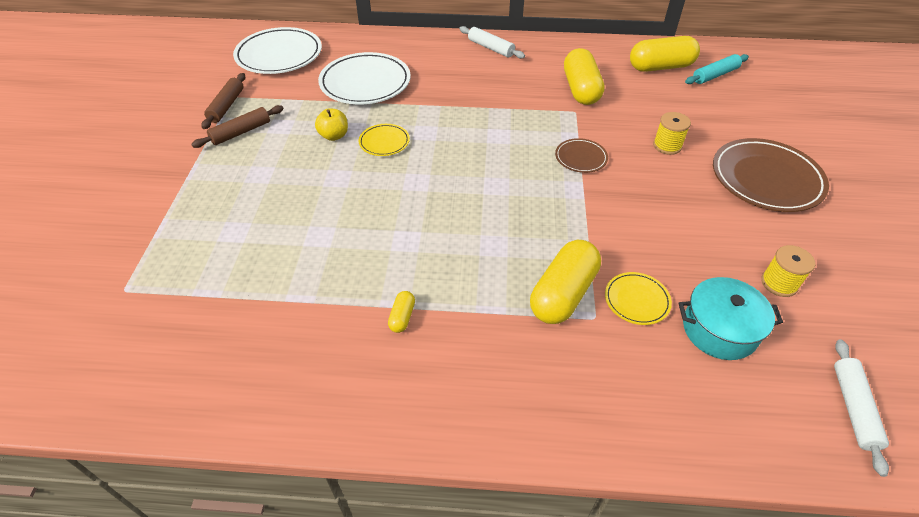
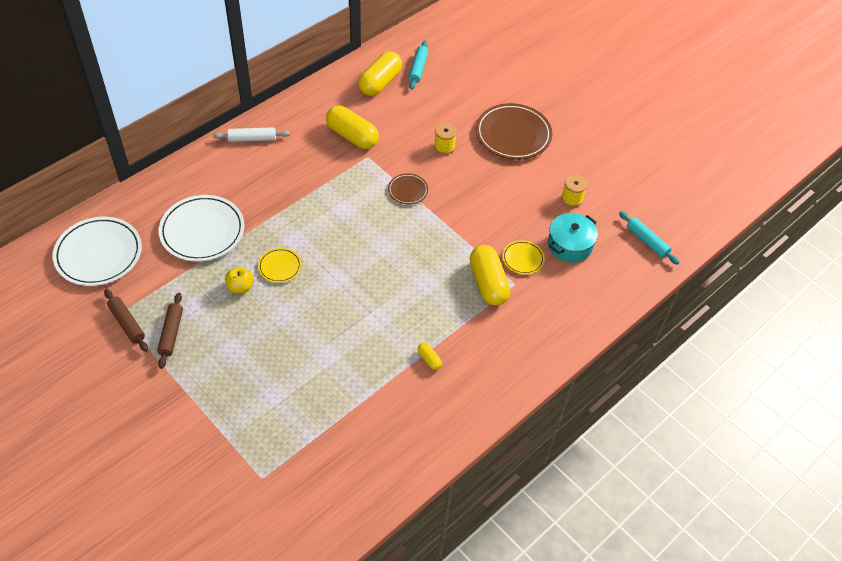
camera: 50 degrees left, 5 degrees up
white rolling pin [834,339,889,477] -> turquoise rolling pin [619,211,680,265]

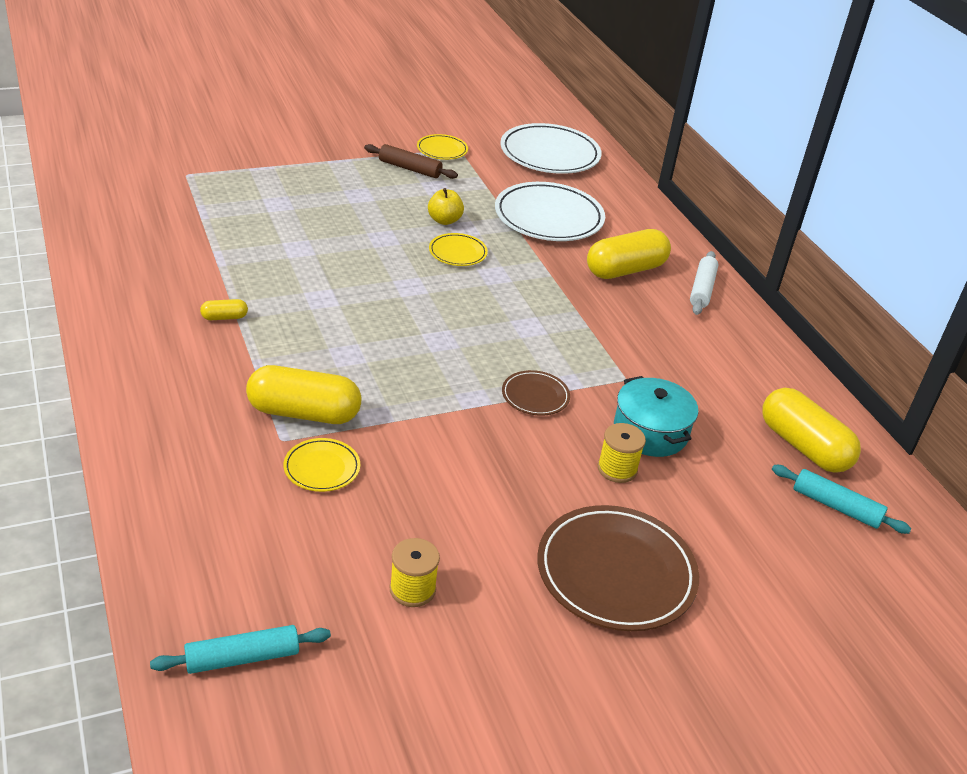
camera: 110 degrees right, 15 degrees down
brown rolling pin [104,289,148,352] -> yellow plate [417,134,468,160]
yellow capsule [326,105,379,149] -> yellow capsule moved to [587,229,671,279]
turquoise pot [548,213,598,263] -> turquoise pot moved to [614,376,698,457]

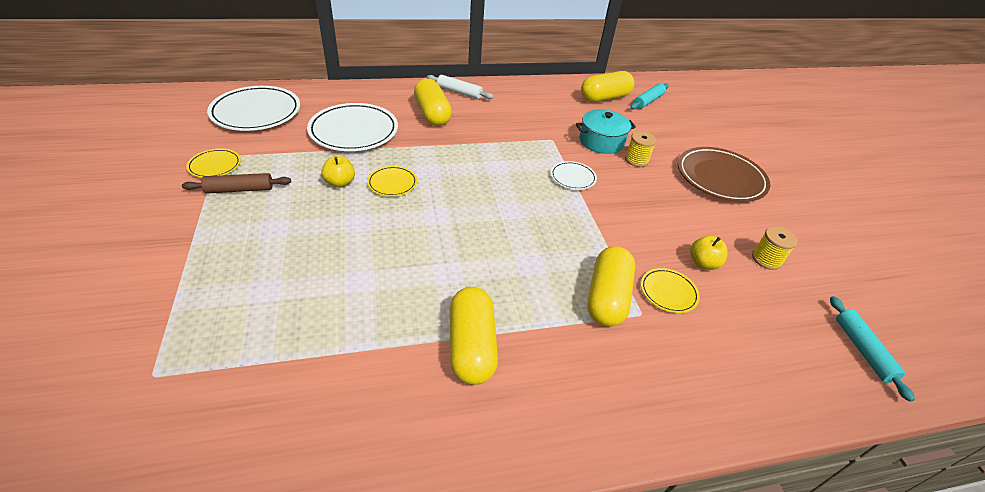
camera: 80 degrees left, 5 degrees up
yellow capsule [200,299,248,320] -> yellow capsule [450,287,498,385], size x2.26
brown rolling pin [364,144,458,179] -> brown rolling pin turned 45 degrees clockwise [182,173,291,194]
brown plate [502,370,570,416] -> white plate [551,161,597,190]
none -> yellow apple [690,236,728,270]

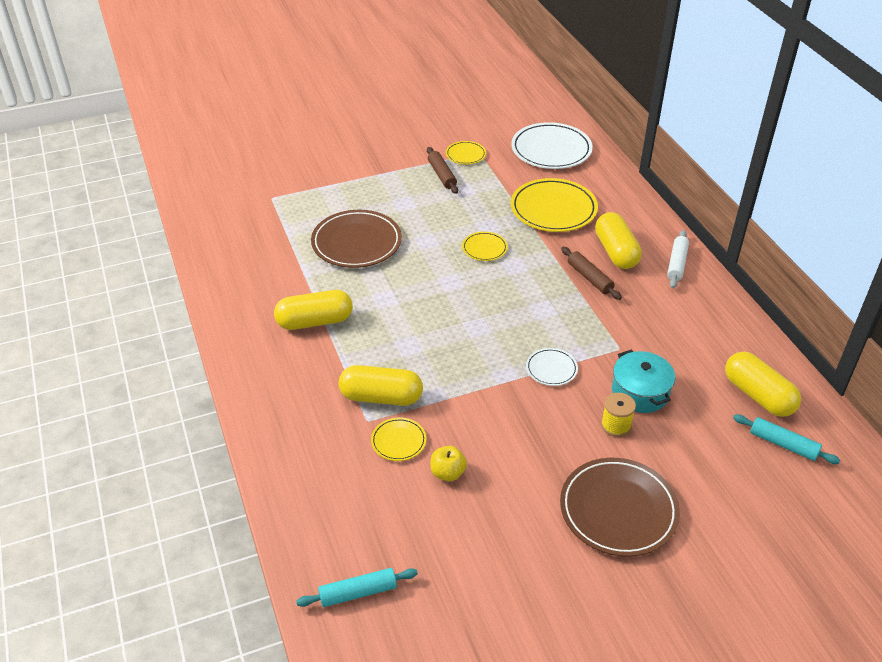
camera: 85 degrees right, 0 degrees up
white plate [307,103,398,151] -> yellow plate [511,178,598,232]
yellow apple [321,156,355,188] -> none
yellow capsule [414,79,452,126] -> yellow capsule turned 75 degrees counterclockwise [595,212,642,269]
yellow spool [752,226,798,270] -> none
none -> brown plate [311,210,402,268]
none -> brown rolling pin [561,247,622,300]

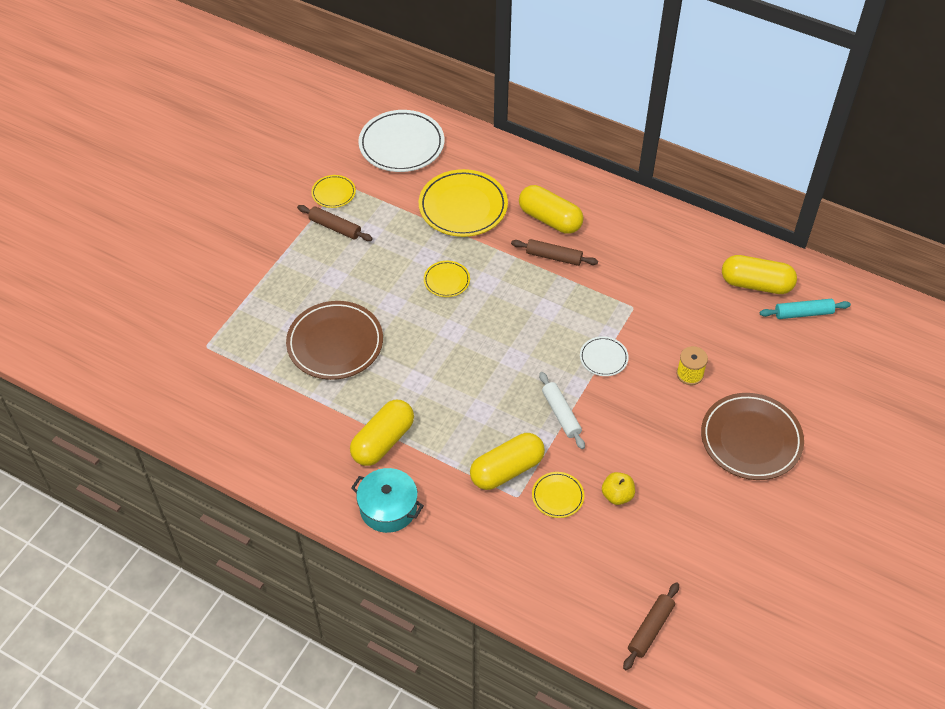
camera: 40 degrees left, 10 degrees up
turquoise rolling pin [296,568,418,607] -> brown rolling pin [623,582,679,670]
turquoise pot [612,350,675,413] -> turquoise pot moved to [351,468,424,533]
white rolling pin [667,230,689,288] -> white rolling pin moved to [539,372,585,449]

